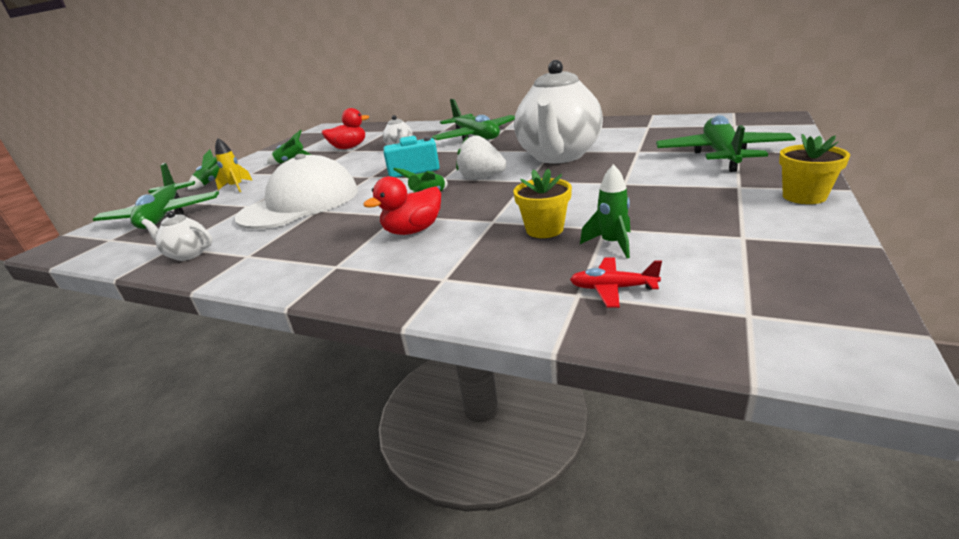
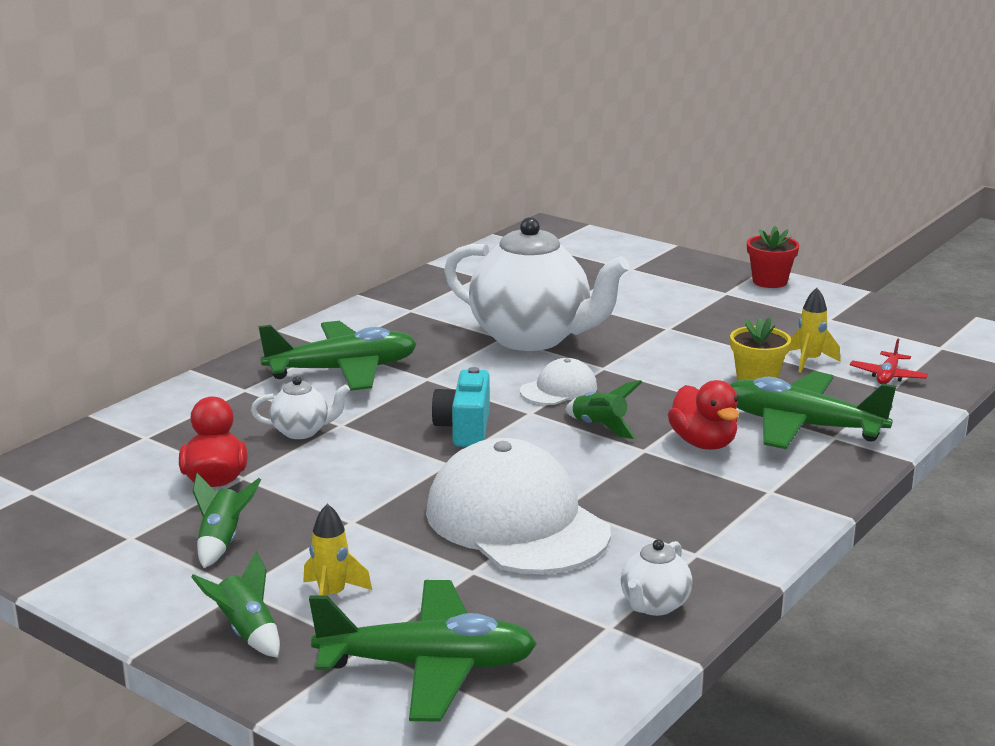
camera: 80 degrees left, 5 degrees down
white strawberry [456,135,507,179] -> white cap [520,358,597,405]
green rocket [580,164,630,258] -> yellow rocket [789,288,840,373]
green plane [656,115,796,172] -> green plane moved to [730,371,896,449]
yellow flower pot [779,134,850,204] -> red flower pot [747,225,799,288]

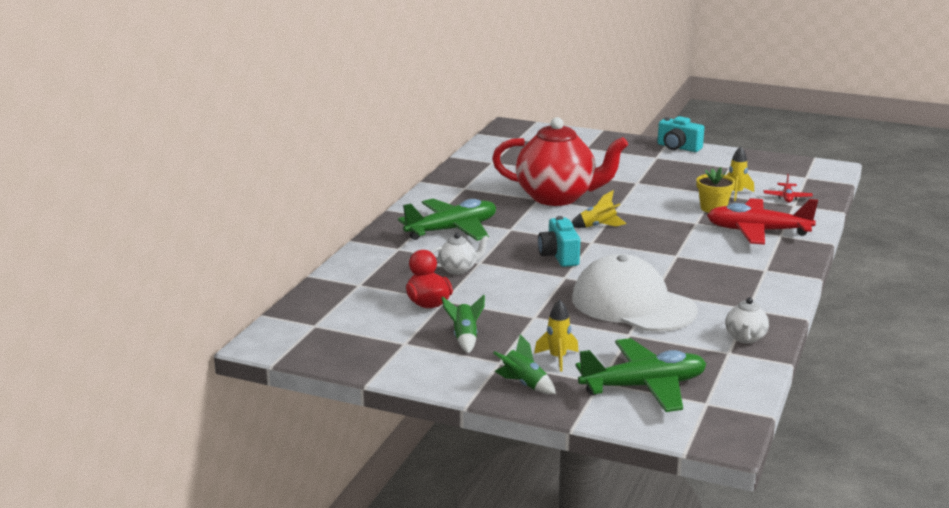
camera: 15 degrees left, 0 degrees up
white teapot [444,217,630,351] -> red teapot [492,117,628,206]
white cap [520,358,597,405] -> yellow rocket [572,190,627,228]
green rocket [565,380,642,439] -> none
red duck [668,380,739,450] -> none
green plane [730,371,896,449] -> red plane [707,198,818,245]
red flower pot [747,225,799,288] -> turquoise camera [658,116,704,152]

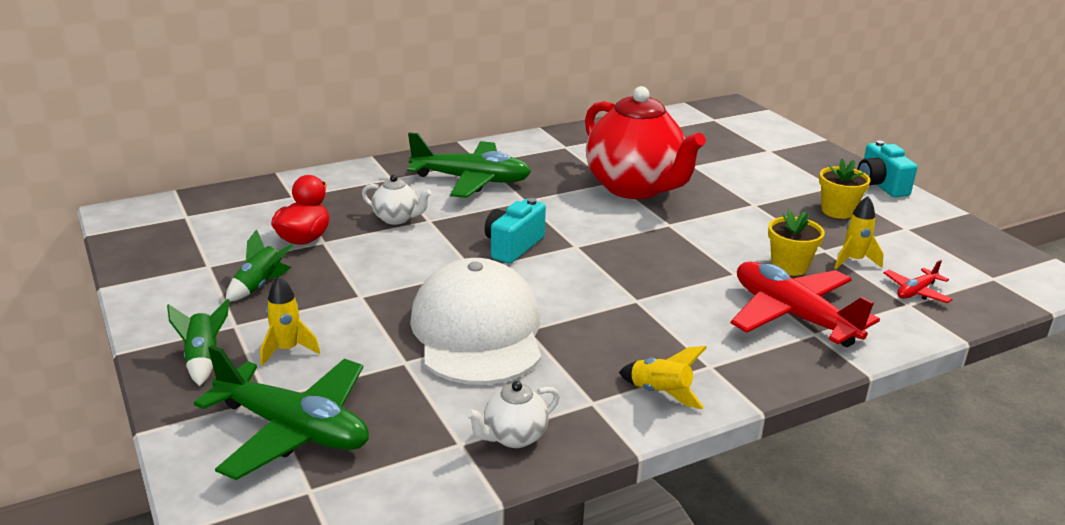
camera: 40 degrees right, 5 degrees up
yellow rocket [572,190,627,228] -> yellow rocket moved to [619,346,707,409]
none -> yellow flower pot [819,159,871,219]

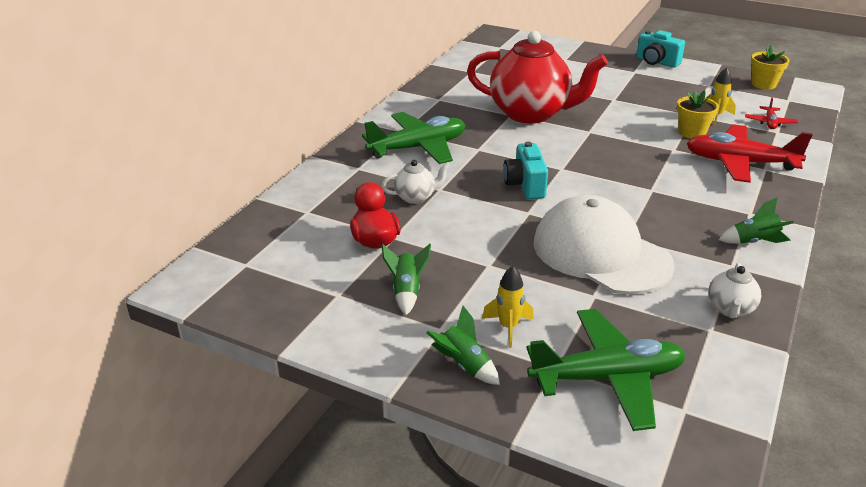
camera: 35 degrees left, 5 degrees up
yellow rocket [619,346,707,409] -> green rocket [719,197,794,244]
yellow flower pot [819,159,871,219] -> yellow flower pot moved to [751,45,790,90]

